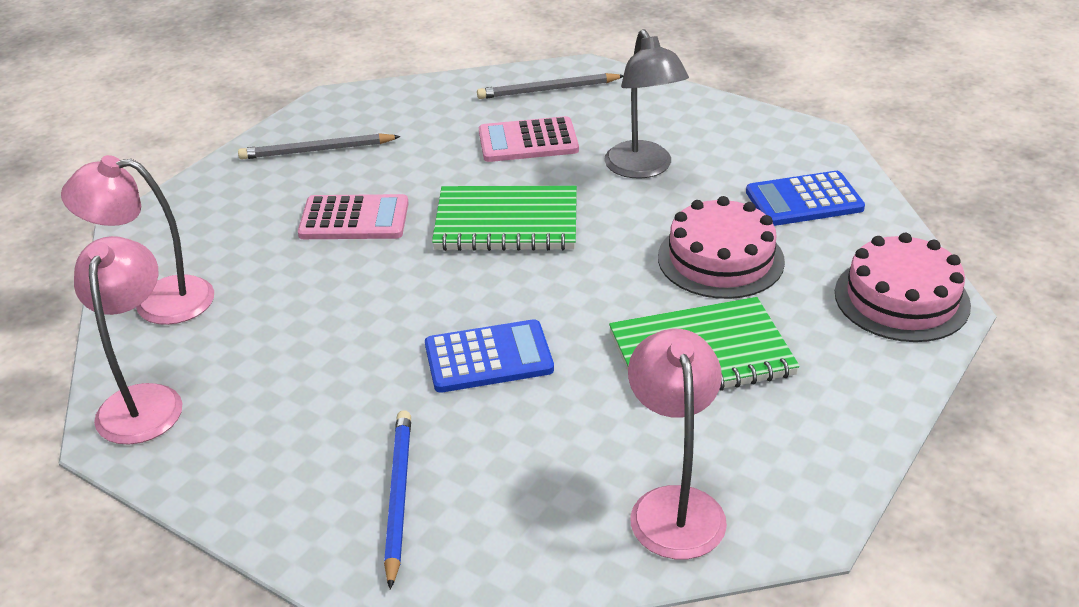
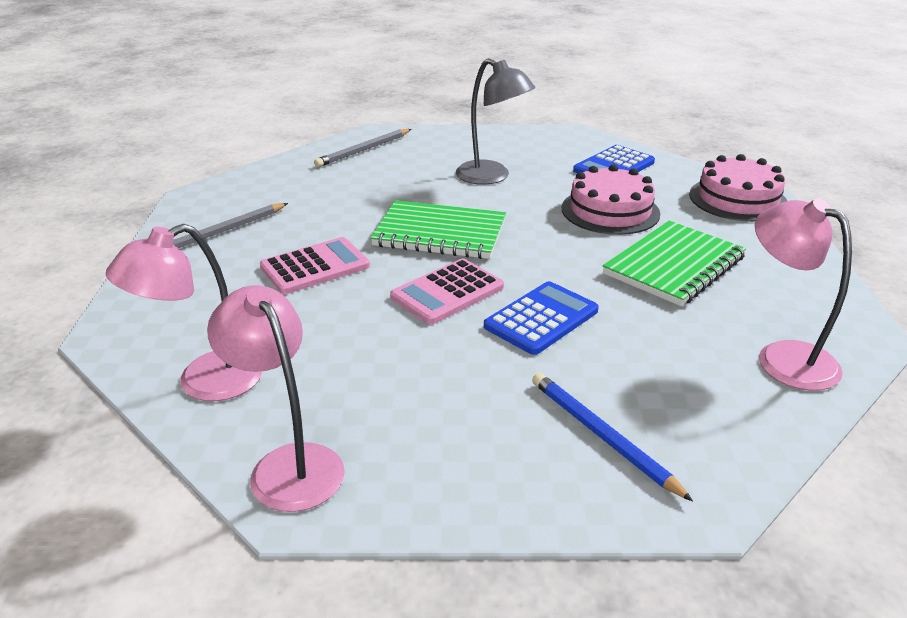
camera: 35 degrees left, 5 degrees down
green notebook [432,186,577,251] -> green notebook turned 45 degrees clockwise [370,200,506,259]
pink calculator [479,116,579,162] -> pink calculator moved to [390,259,504,324]

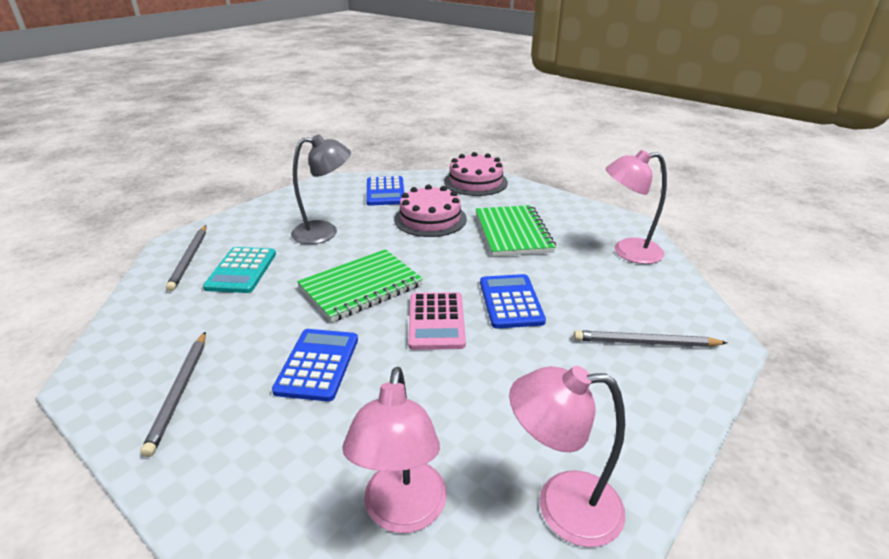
camera: 50 degrees left, 0 degrees up
pink calculator [260,237,370,294] -> blue calculator [272,329,358,402]
blue pencil [532,373,693,501] -> grey pencil [574,330,727,347]
none -> turquoise calculator [203,247,276,293]

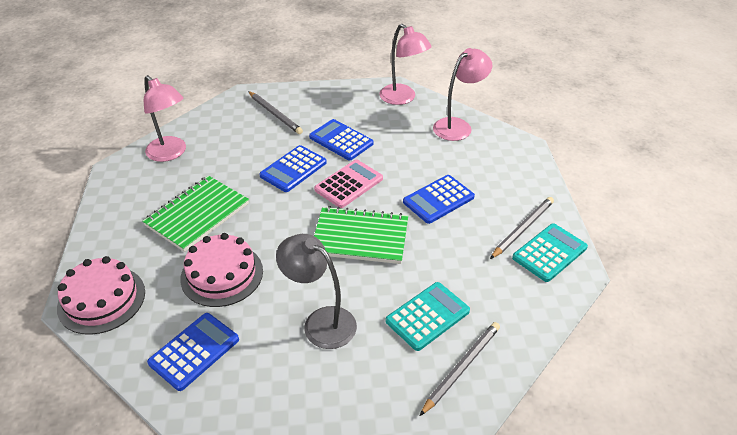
camera: 135 degrees left, 10 degrees up
none -> blue calculator [309,119,374,160]
none -> turquoise calculator [512,223,588,282]

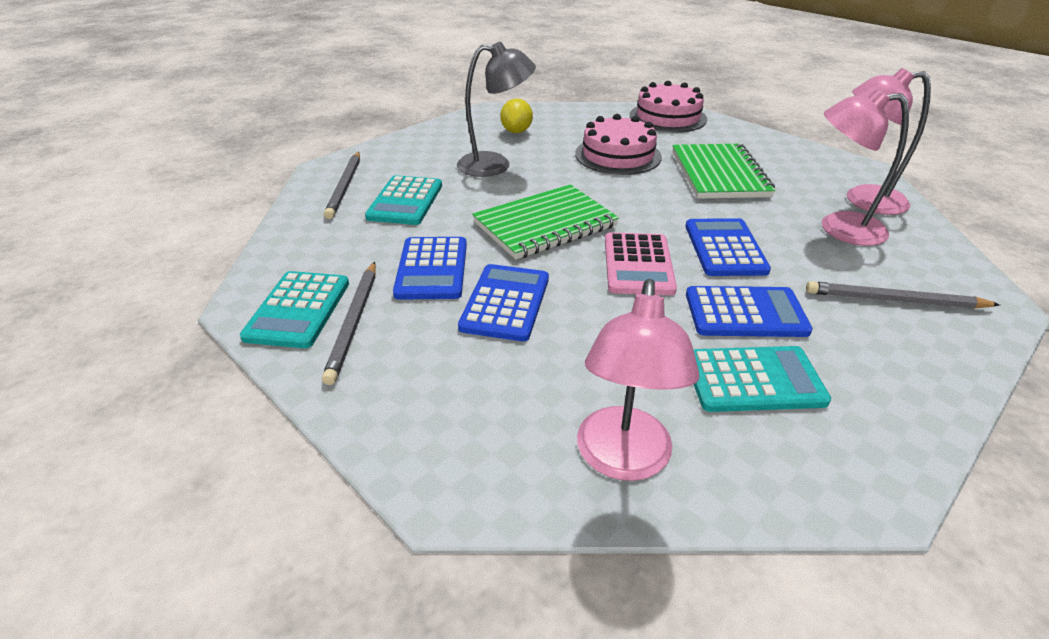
camera: 140 degrees right, 5 degrees down
blue calculator [147,313,239,391] -> blue calculator moved to [393,237,467,300]
pink lamp [379,24,432,105] -> pink lamp moved to [822,89,909,246]
none -> yellow lemon [500,98,533,133]
none -> turquoise calculator [693,346,831,412]

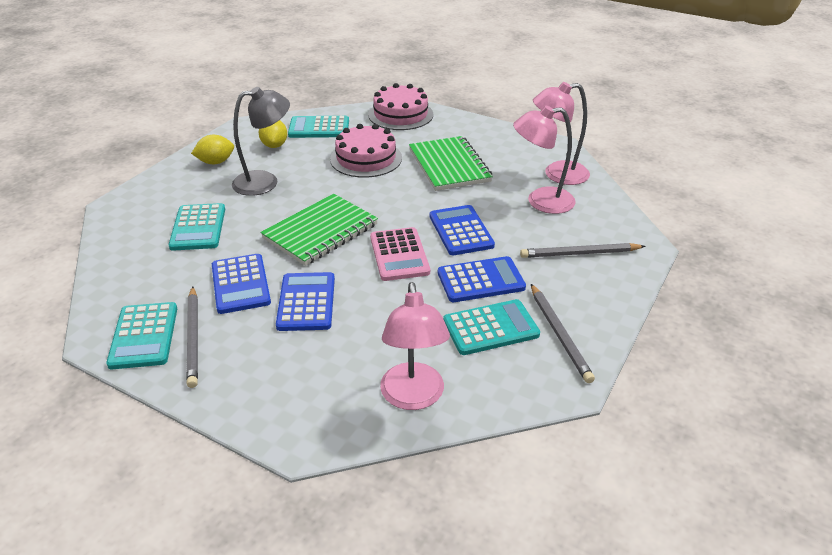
camera: 15 degrees left, 0 degrees up
grey pencil [324,152,360,219] -> grey pencil moved to [531,284,595,383]
none -> yellow lemon [191,135,234,164]
none -> turquoise calculator [288,116,349,138]

